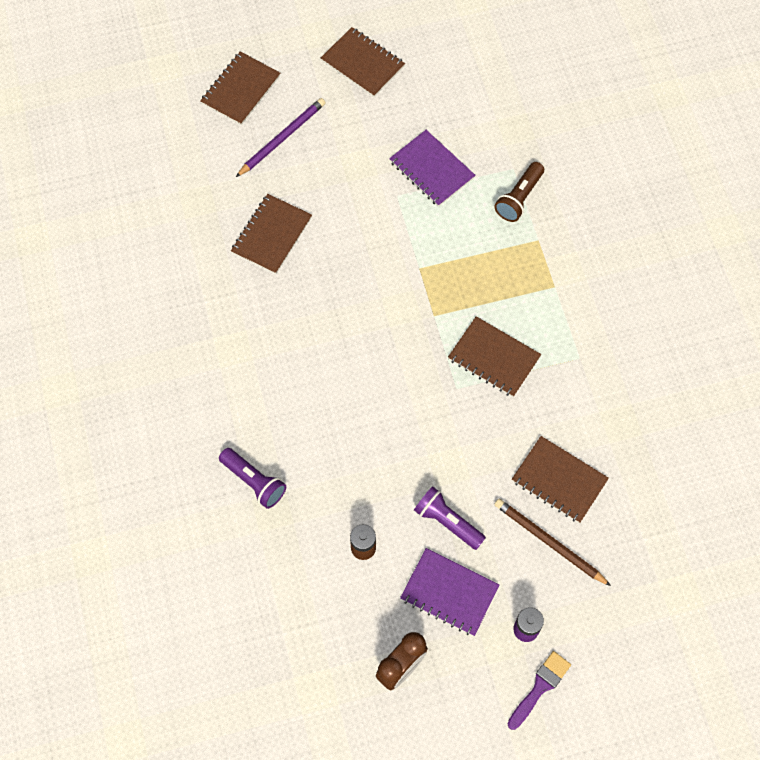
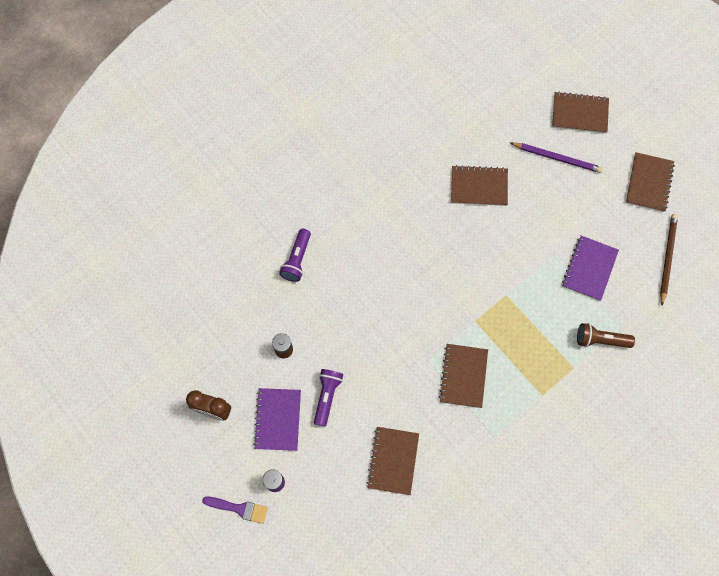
camera: 65 degrees right, 5 degrees up
brown pencil [494,499,611,586] -> brown pencil moved to [660,214,678,305]

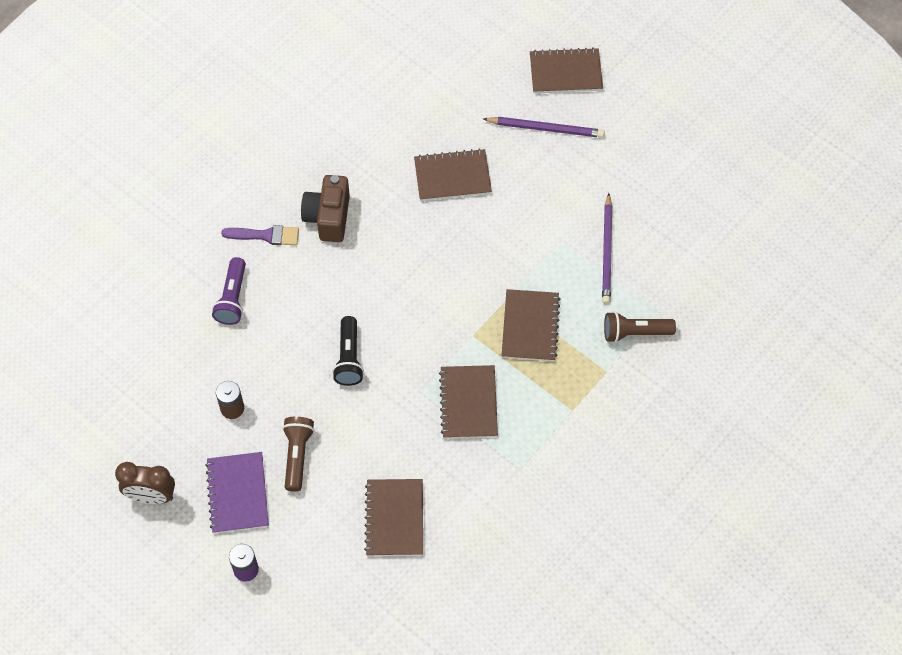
camera: 10 degrees left, 10 degrees down
purple brush [202,497,268,524] -> purple brush moved to [221,225,299,245]
purple flashlight [314,369,344,427] -> brown flashlight [282,417,315,492]
purple notebook [562,236,619,301] -> purple pencil [602,193,613,304]
brown notebook [626,152,675,212] -> brown notebook moved to [502,289,561,362]
brown pencil [660,214,678,305] -> none
none -> brown camera [301,175,350,242]
none -> black flashlight [332,316,364,386]

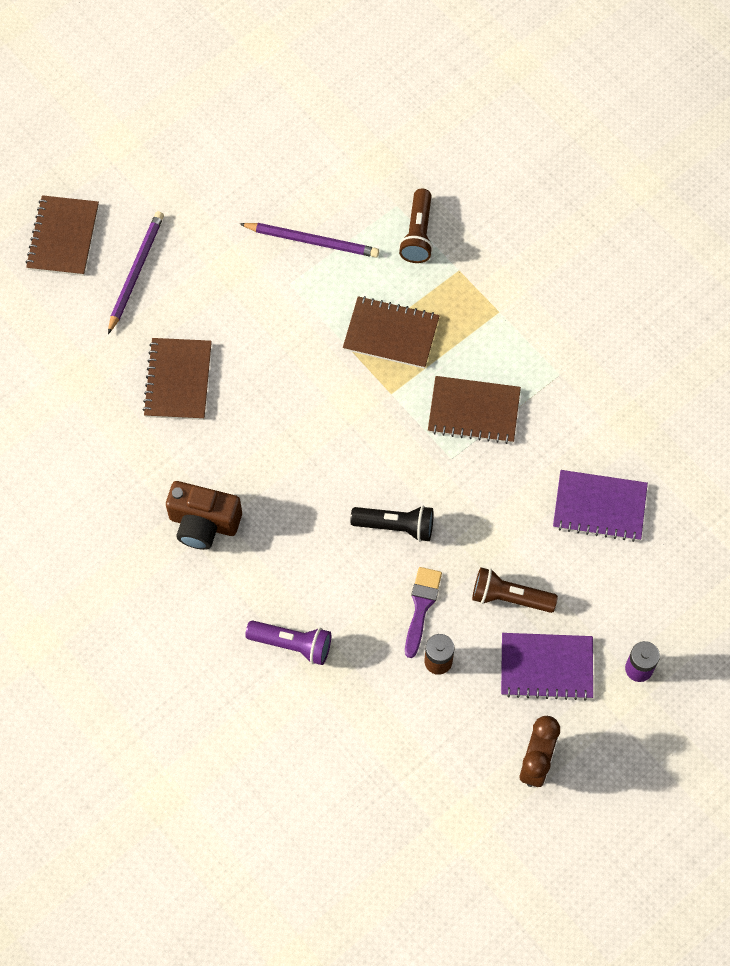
camera: 80 degrees left, 5 degrees up
purple brush [221,225,299,245] -> purple brush moved to [405,567,442,658]
brown notebook [364,479,423,556] -> purple notebook [553,470,648,542]

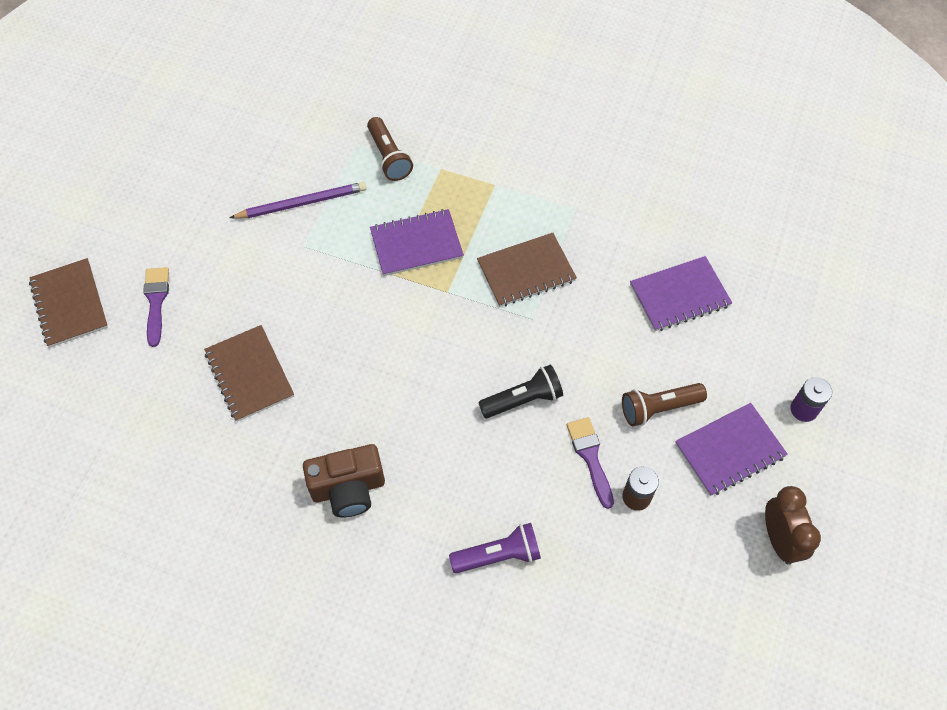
camera: 30 degrees left, 5 degrees down
purple pencil [108,211,164,334] -> purple brush [143,267,169,347]
brown notebook [343,296,440,369] -> purple notebook [370,209,464,276]

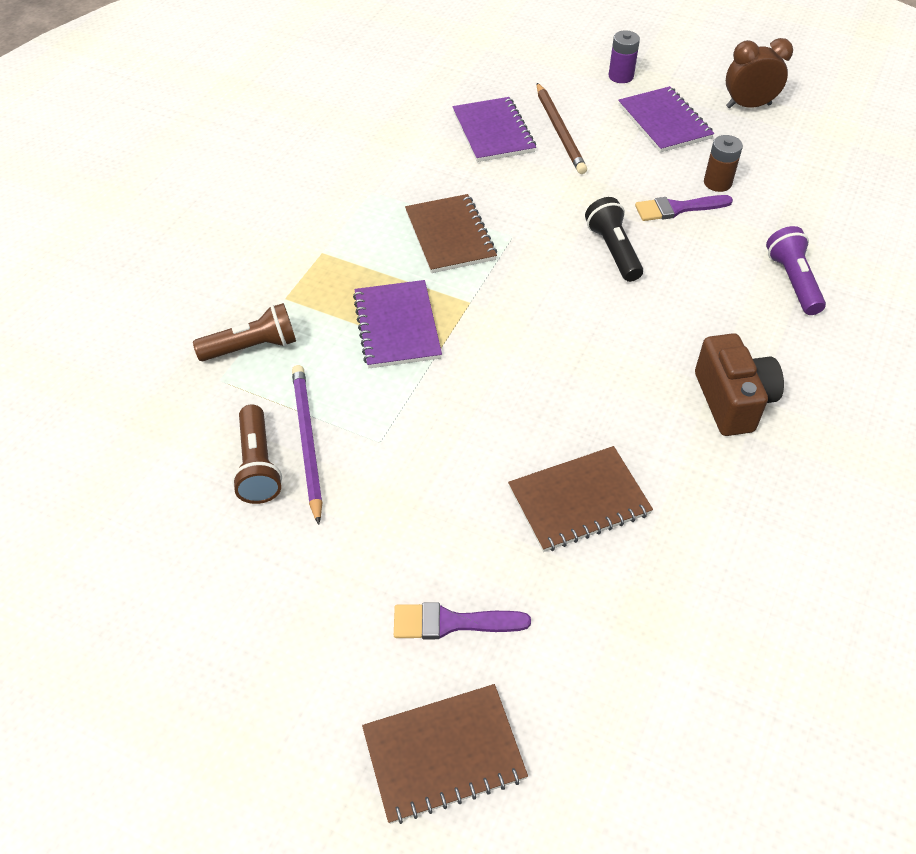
camera: 85 degrees left, 10 degrees down
brown flashlight [622,383,707,426] -> brown flashlight moved to [232,404,282,504]
none -> brown pencil [537,83,587,174]

